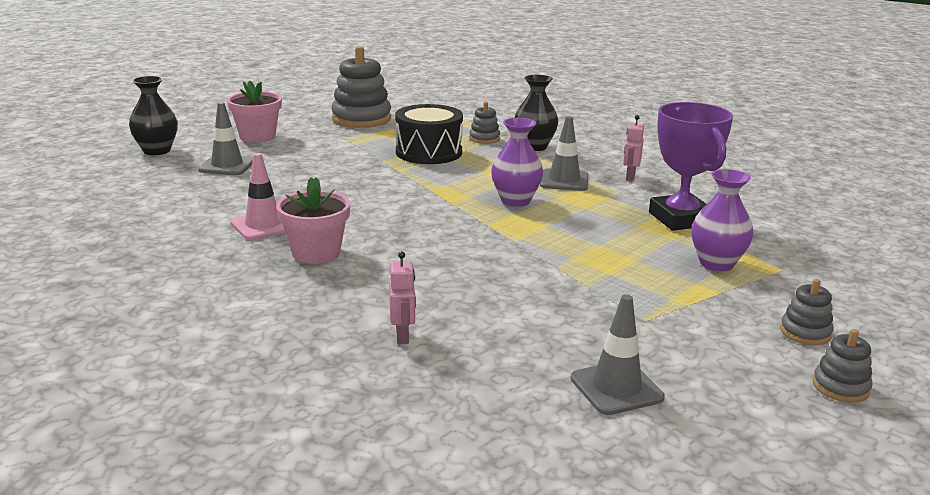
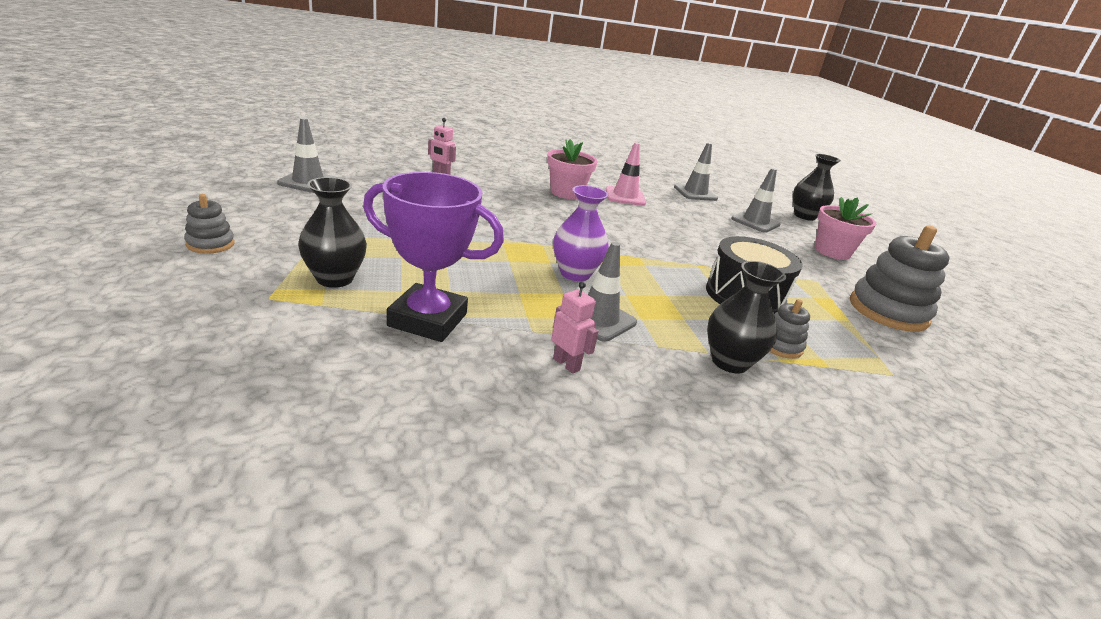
camera: 120 degrees right, 5 degrees up
purple vase [691,169,754,271] -> black vase [298,177,367,288]
grey stacking toy [813,329,873,403] -> none
none -> grey traffic cone [674,143,718,201]

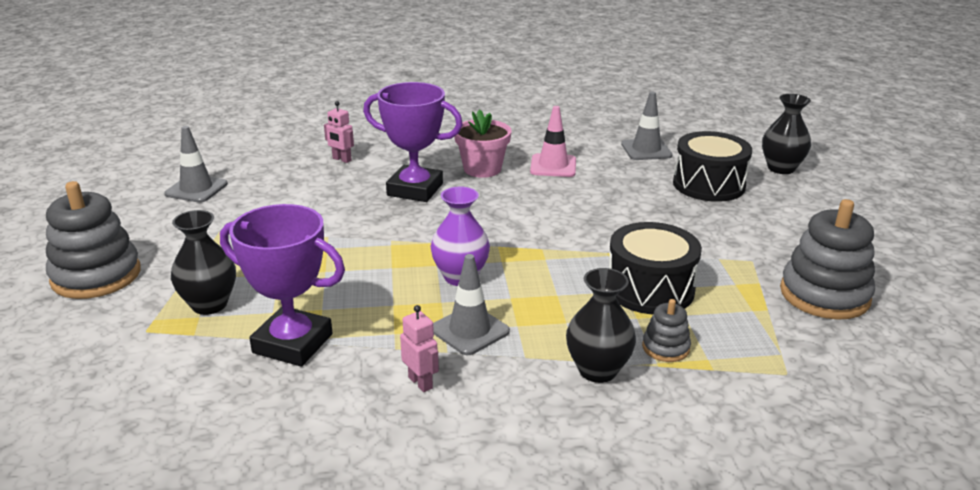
camera: 10 degrees right, 0 degrees up
grey stacking toy [184,194,235,254] -> grey stacking toy [46,181,141,299], size x2.02
grey traffic cone [731,168,780,233] -> black drum [673,131,752,202]
pink flower pot [815,197,876,260] -> none
none -> purple trophy [363,82,463,202]

